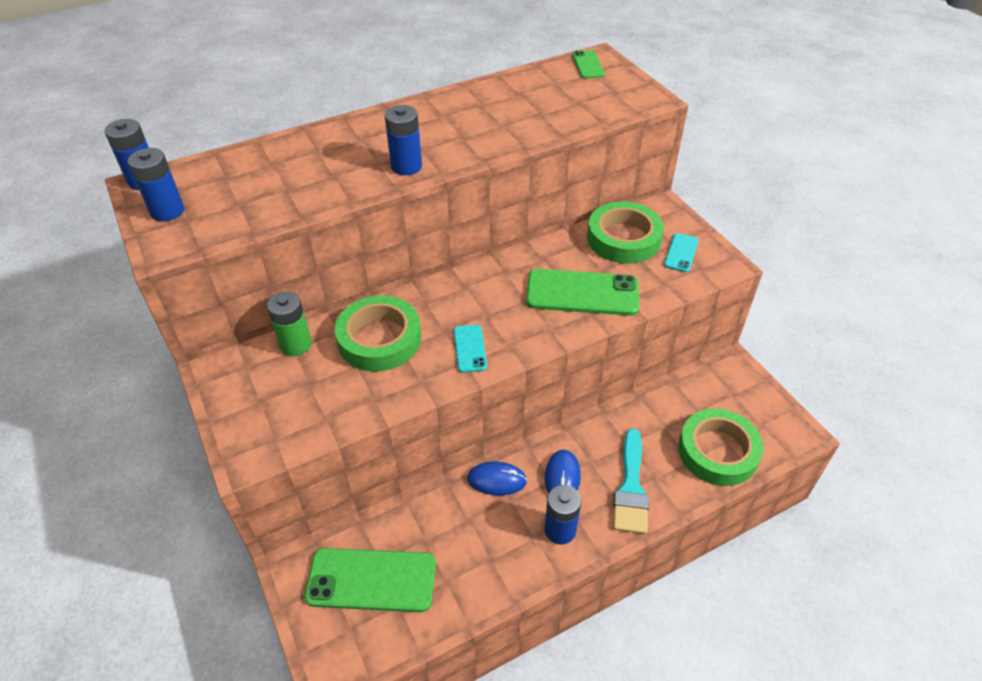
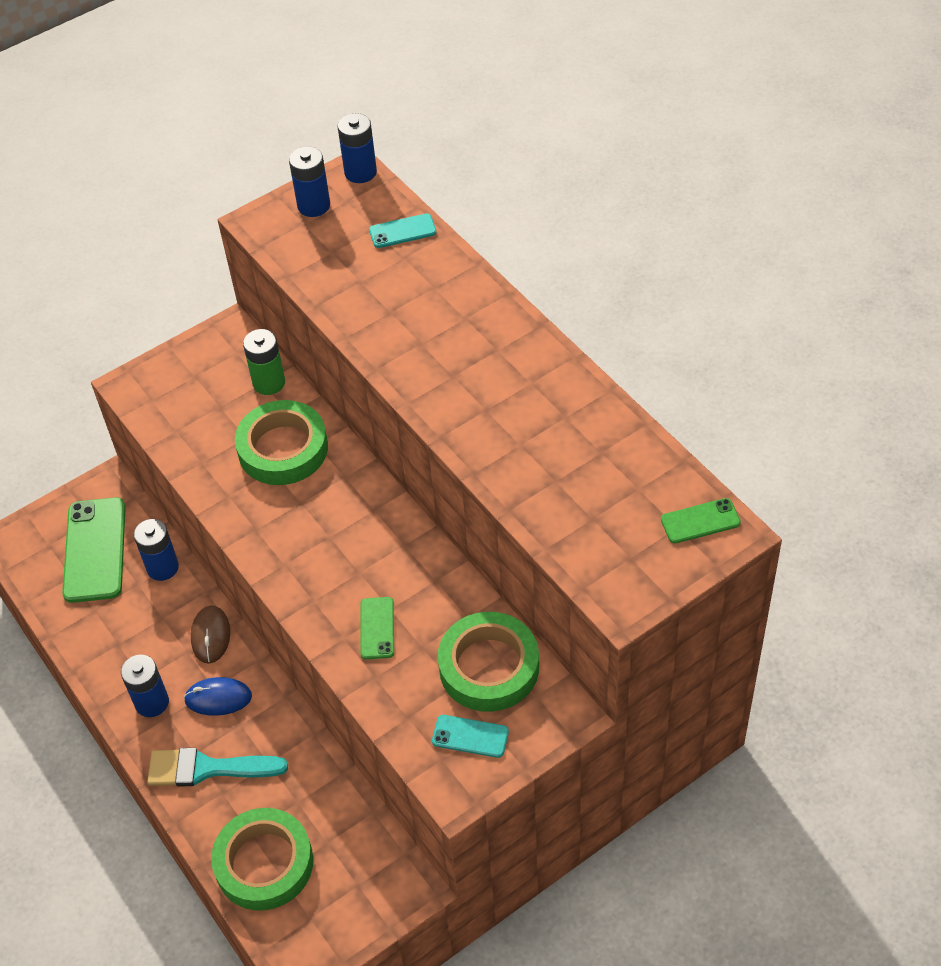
camera: 85 degrees right, 5 degrees up
blue battery [385,105,422,175] -> blue battery moved to [134,519,179,581]
turquoise phone [454,325,487,373] -> turquoise phone moved to [369,213,436,248]
blue mouse [467,462,527,495] -> brown mouse [191,605,230,664]
green phone [526,269,640,316] -> green phone [360,597,394,659], size x0.51

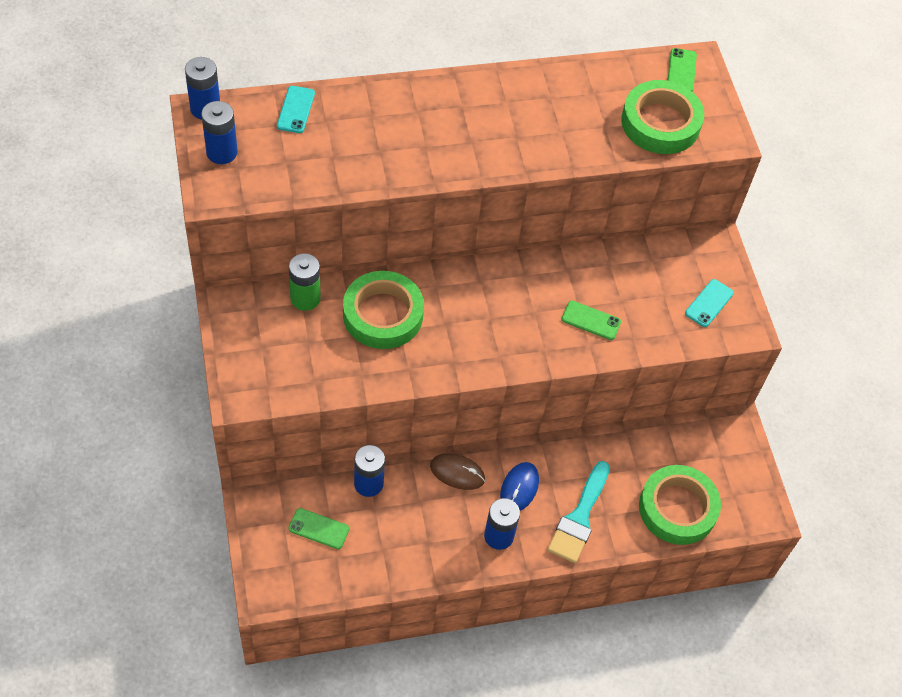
camera: 75 degrees left, 5 degrees up
green phone [62,497,126,603] -> green phone [289,508,349,549], size x0.51
green tape [438,612,539,712] -> green tape moved to [621,80,704,154]

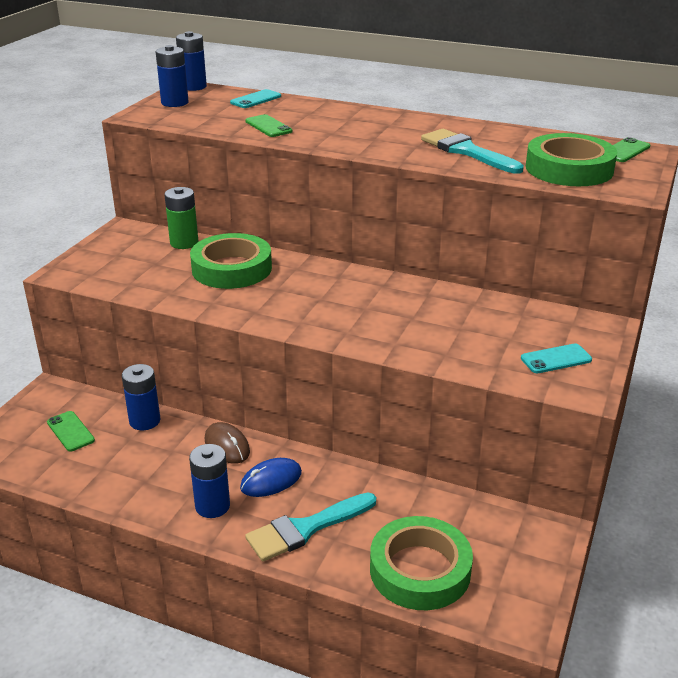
camera: 40 degrees right, 25 degrees down
green phone [562,301,621,340] -> green phone moved to [245,114,293,137]
none -> turquoise brush [421,129,524,174]

